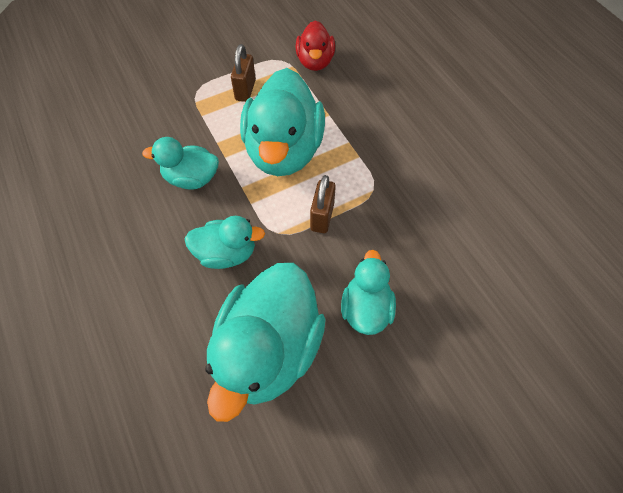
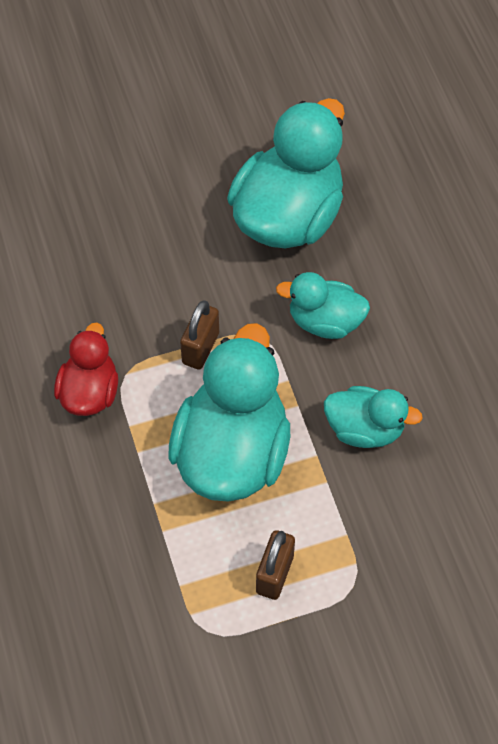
camera: 170 degrees left, 0 degrees up
red duck [296,20,335,71] -> red duck moved to [54,322,118,416]
turquoise duck [341,250,396,335] -> none

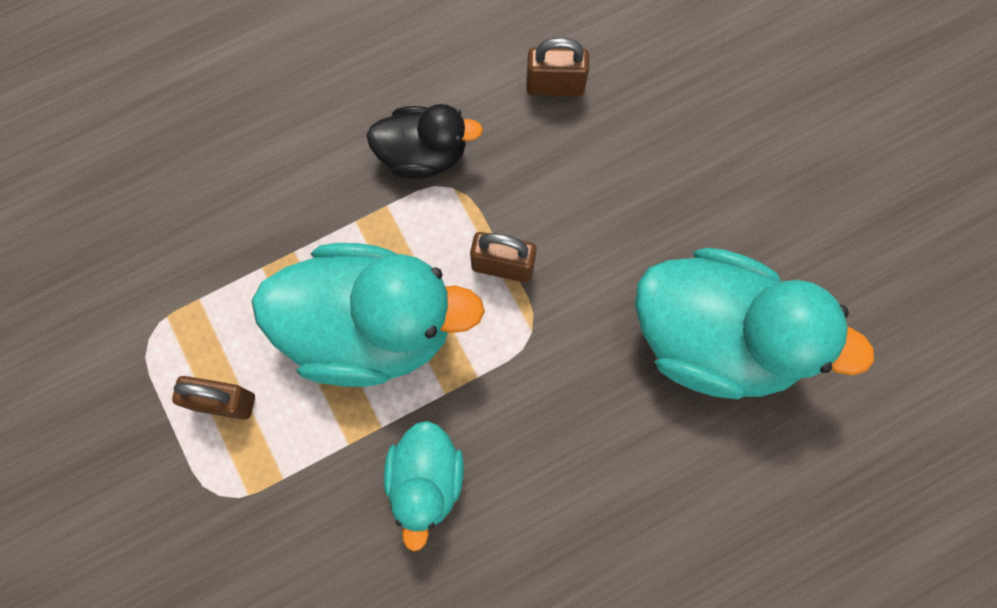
camera: 80 degrees right, 15 degrees up
red duck [54,322,118,416] -> black duck [366,104,483,179]
turquoise duck [276,272,370,339] -> none
none -> brown padlock [526,37,589,96]

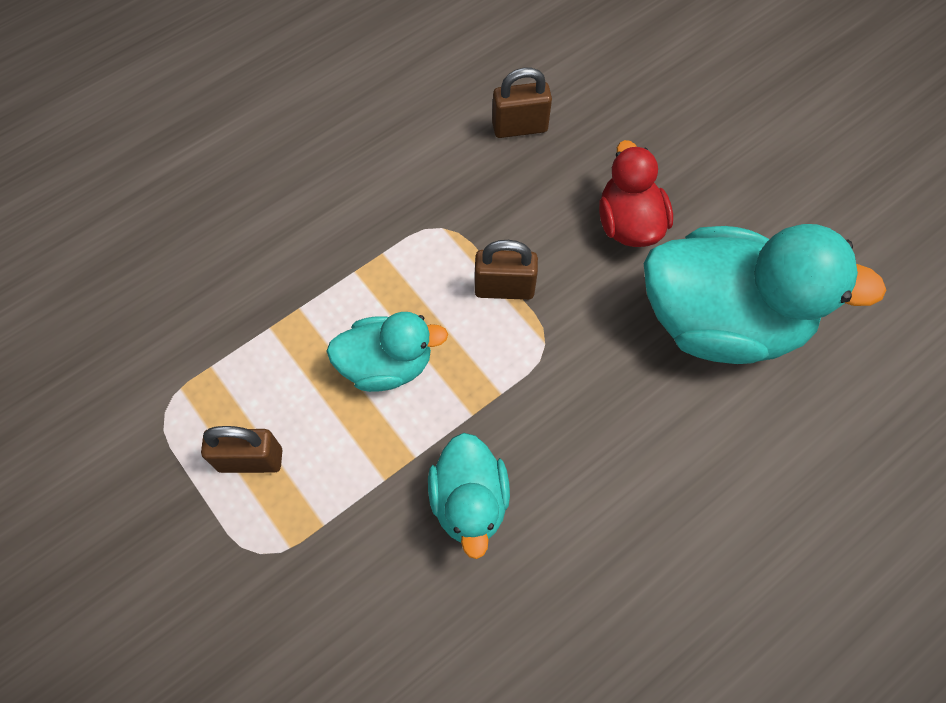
camera: 10 degrees left, 10 degrees down
turquoise duck [251,243,485,387] -> turquoise duck [326,312,448,392], size x0.55
black duck [366,104,483,179] -> none
none -> red duck [599,140,673,247]

